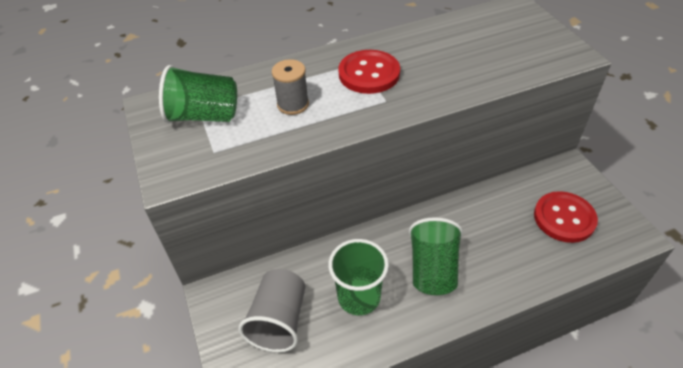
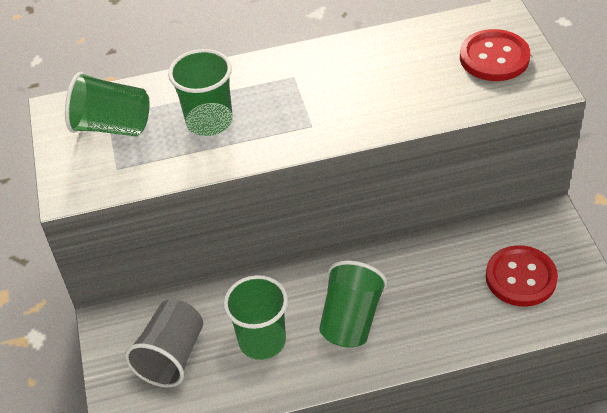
camera: 10 degrees right, 0 degrees up
grey spool [272,59,309,115] -> green cup [168,49,233,136]
red button [338,50,400,94] -> red button moved to [460,29,531,81]

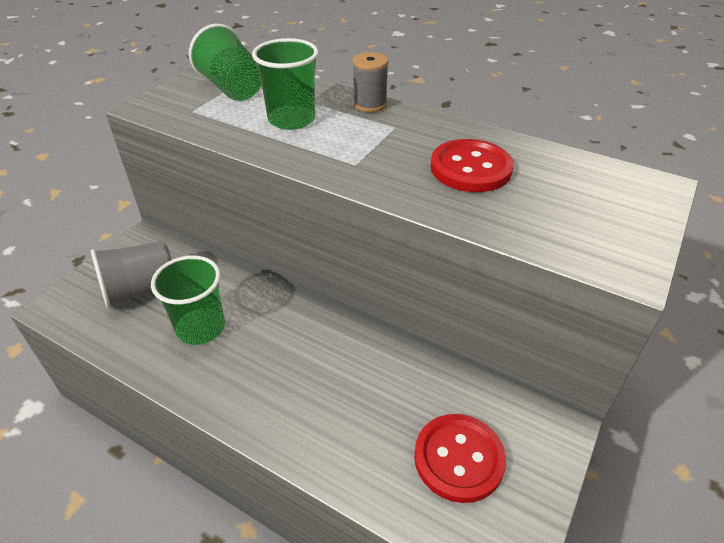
camera: 40 degrees right, 5 degrees down
green cup [319,260,387,348] -> none
red button [460,29,531,81] -> red button moved to [430,139,514,192]
none -> grey spool [353,52,389,112]

